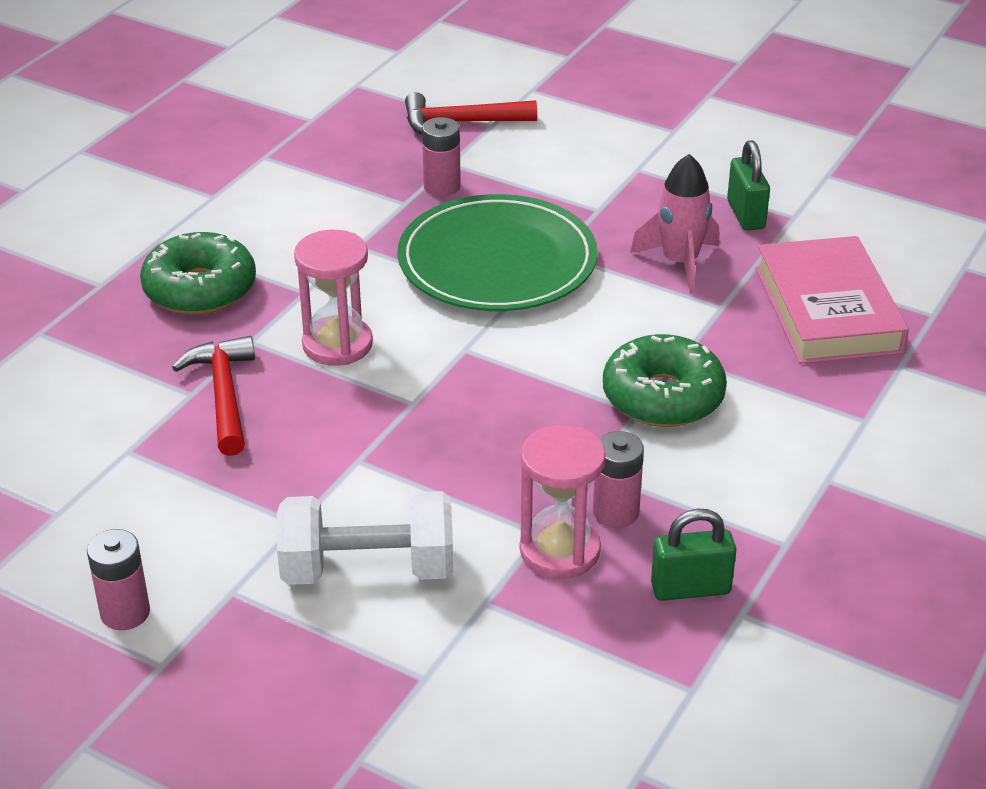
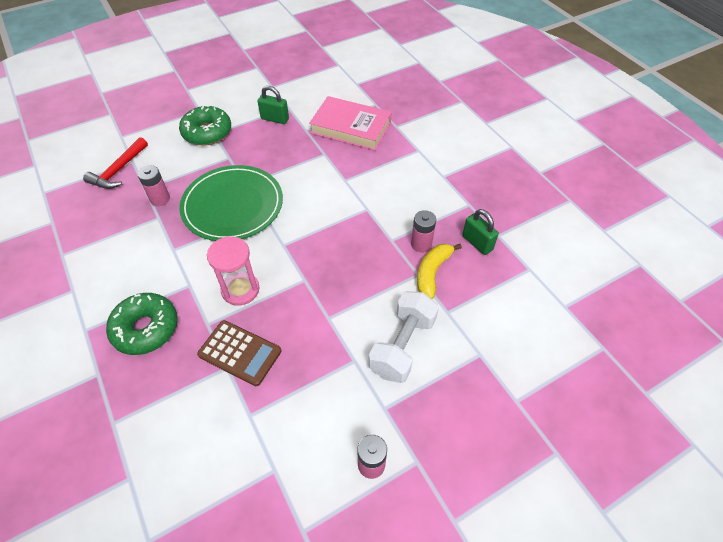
camera: 60 degrees left, 15 degrees up
red hammer [172,336,255,456] -> brown calculator [197,320,281,386]
pink hourglass [520,425,606,579] -> yellow banana [417,244,462,299]
green donut [603,334,727,427] -> green donut moved to [179,105,231,146]
pink rocket [630,154,719,294] -> none
green padlock [651,509,736,601] -> green padlock turned 60 degrees counterclockwise [462,209,499,255]

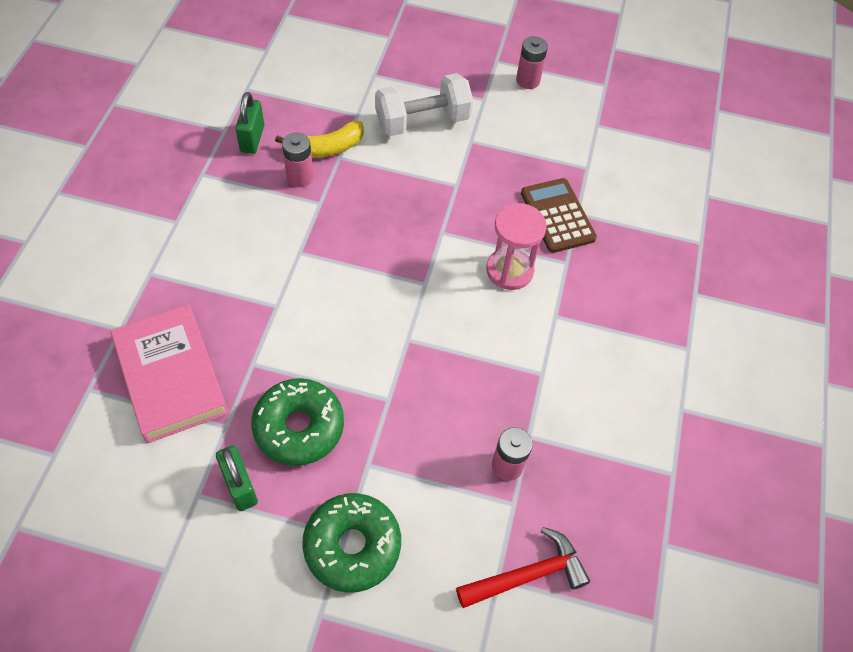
camera: 140 degrees left, 5 degrees up
green donut [106,293,177,355] -> green donut moved to [251,378,344,466]
green plate [179,165,283,241] -> none

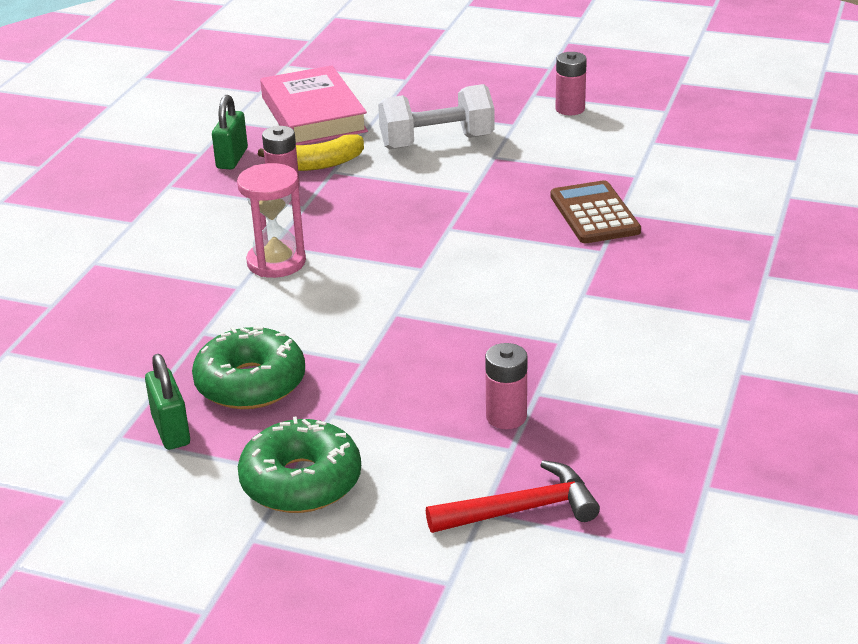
camera: 10 degrees right, 25 degrees down
pink book [111,304,229,443] -> pink book moved to [260,65,368,145]
pink hourglass [486,203,547,290] -> pink hourglass moved to [237,163,306,278]

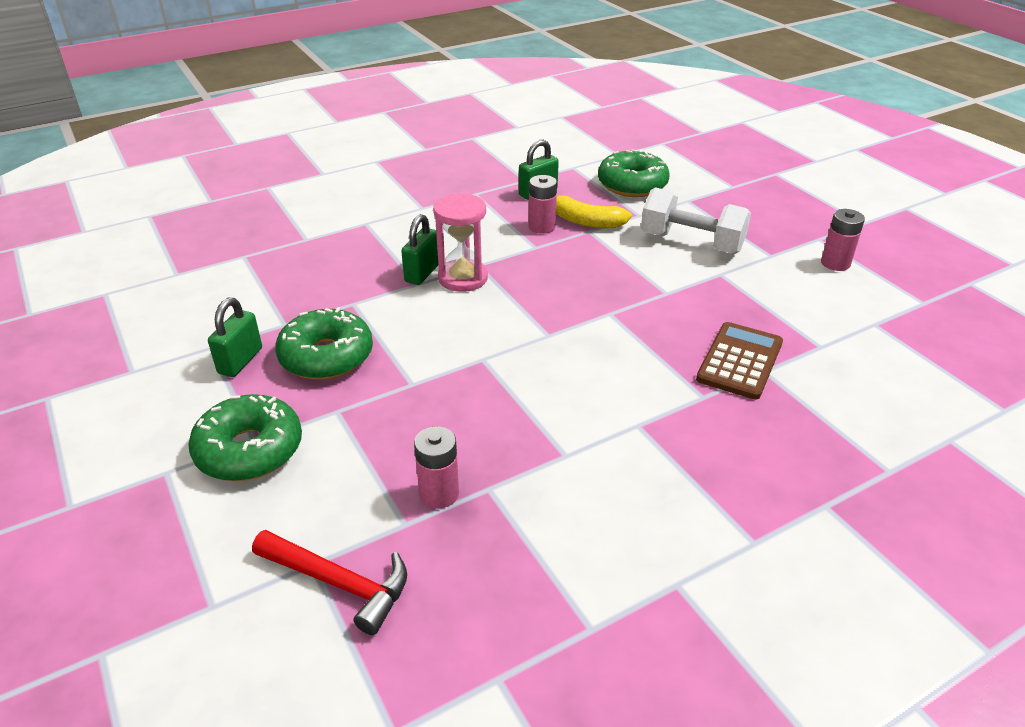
camera: 40 degrees right, 5 degrees up
pink book [260,65,368,145] -> green donut [598,149,670,197]
none -> green padlock [401,214,438,285]

